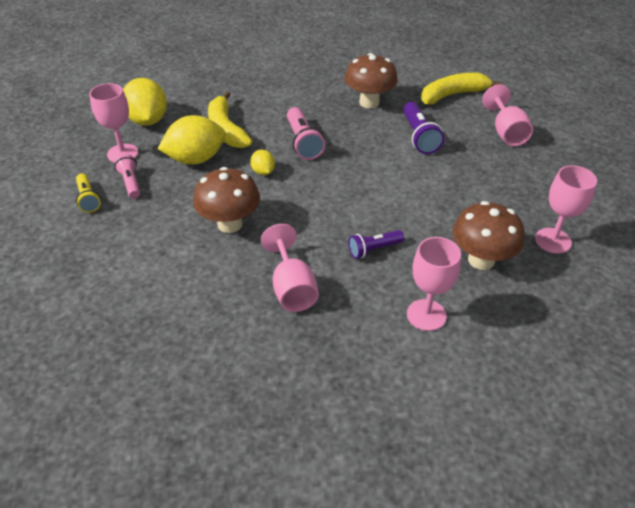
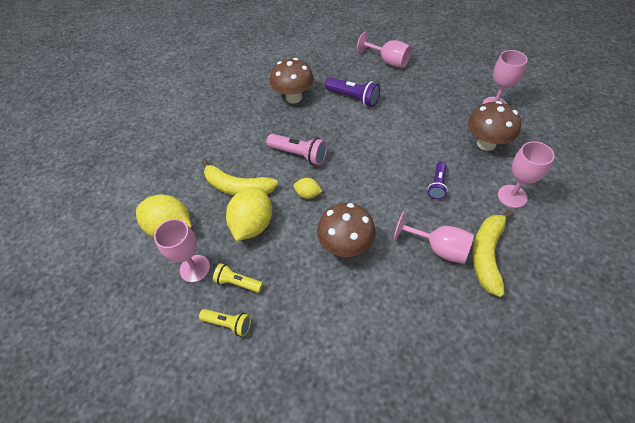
camera: 45 degrees left, 10 degrees up
pink flashlight [114,154,140,199] -> yellow flashlight [213,263,263,293]
yellow banana [421,73,502,105] -> yellow banana moved to [472,210,514,297]

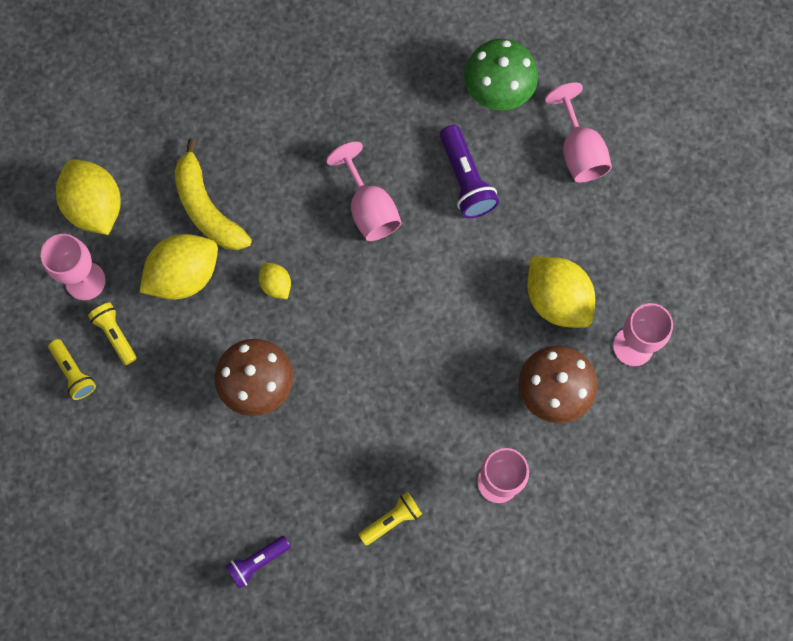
camera: 35 degrees right, 20 degrees up
pink flashlight [266,134,327,165] -> none
brown mushroom [270,58,314,104] -> none
pink goblet [394,212,474,264] -> pink goblet moved to [326,142,402,241]
purple flashlight [428,161,448,199] -> purple flashlight moved to [225,536,291,589]
yellow banana [472,210,514,297] -> yellow flashlight [358,492,422,545]
none -> green mushroom [464,39,538,110]
none -> yellow lemon [527,257,595,328]

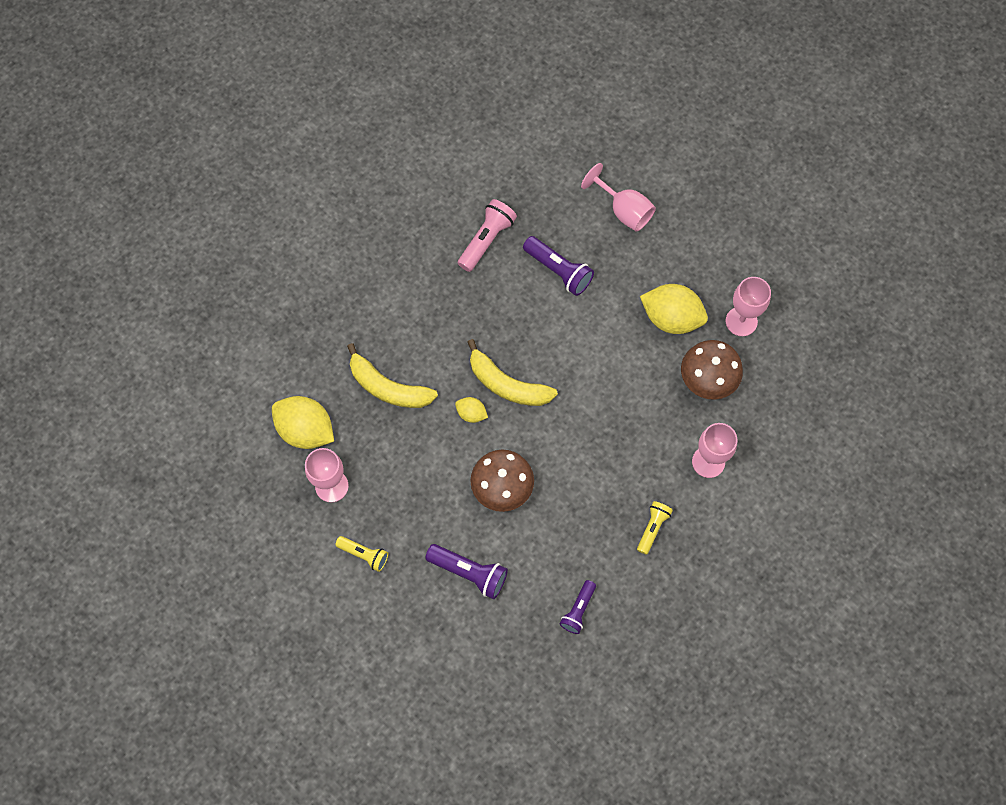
camera: 30 degrees left, 5 degrees down
yellow flashlight [88,303,137,365] -> none
yellow lemon [140,234,218,300] -> none
pink goblet [326,142,402,241] -> none
green mushroom [464,39,538,110] -> none
none -> purple flashlight [425,544,508,599]
none -> pink flashlight [458,199,517,272]
none -> yellow banana [468,339,558,406]

